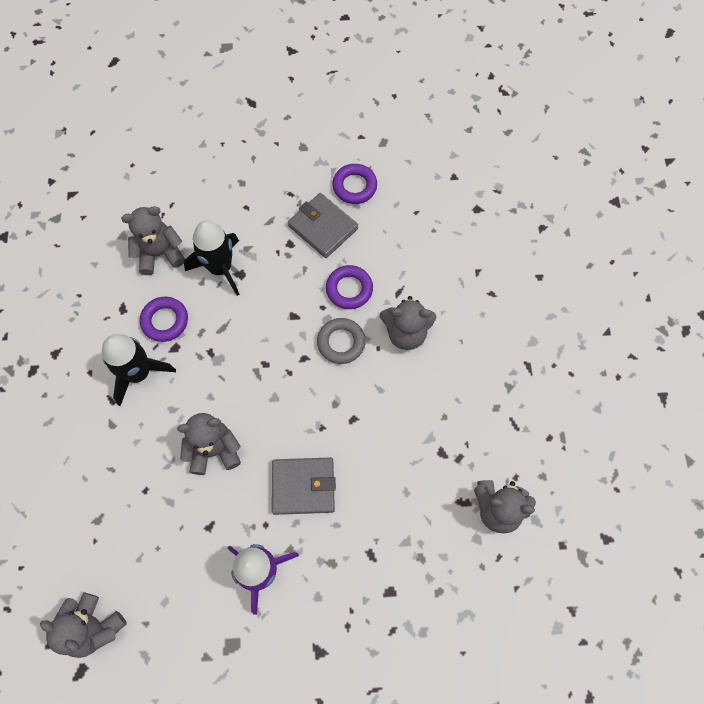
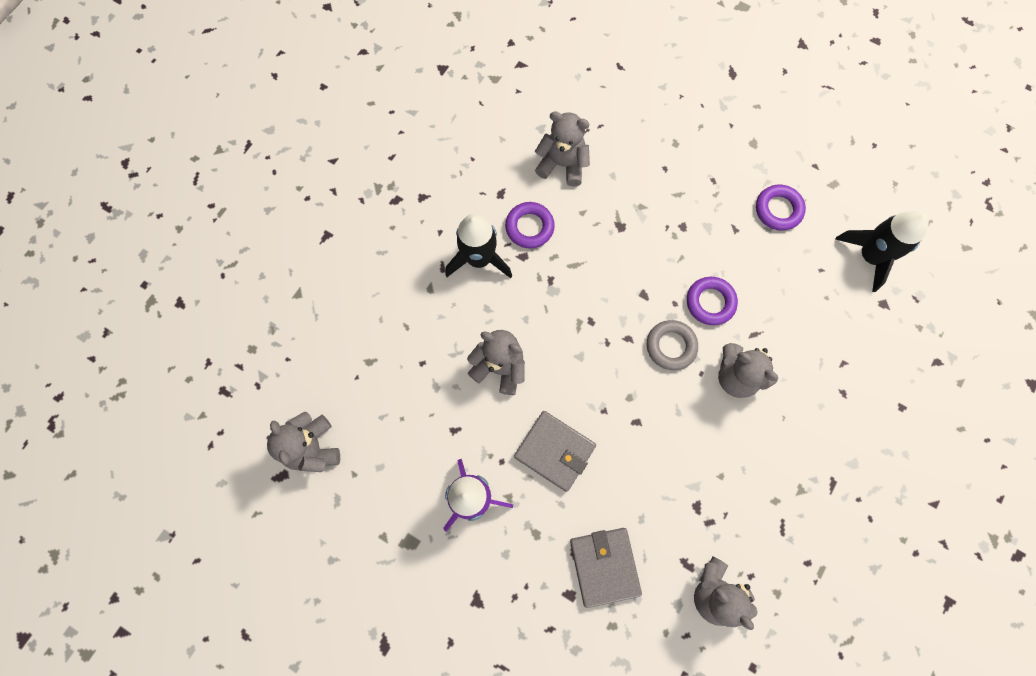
camera: 35 degrees right, 5 degrees up
black rocket [184,220,239,296] -> black rocket moved to [835,211,929,292]
grey wallet [288,193,358,258] -> grey wallet moved to [570,528,642,608]

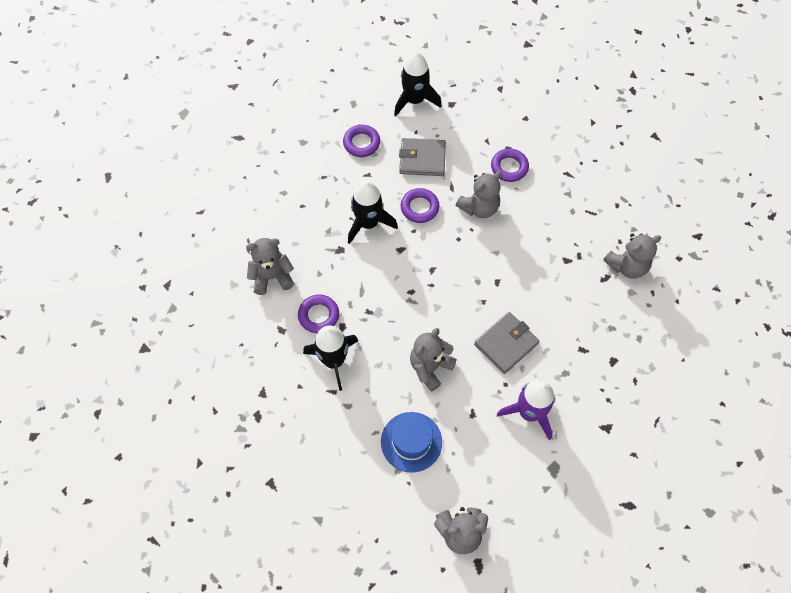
camera: 75 degrees left, 10 degrees down
grey teddy bear [535,111,590,186] -> grey teddy bear turned 45 degrees clockwise [246,238,294,295]
grey wallet [570,528,642,608] -> grey wallet moved to [399,138,446,176]
grey ring [647,320,698,370] -> none
none -> black rocket [348,181,398,244]
none -> blue hat [381,412,442,473]
none -> purple ring [491,149,529,182]

